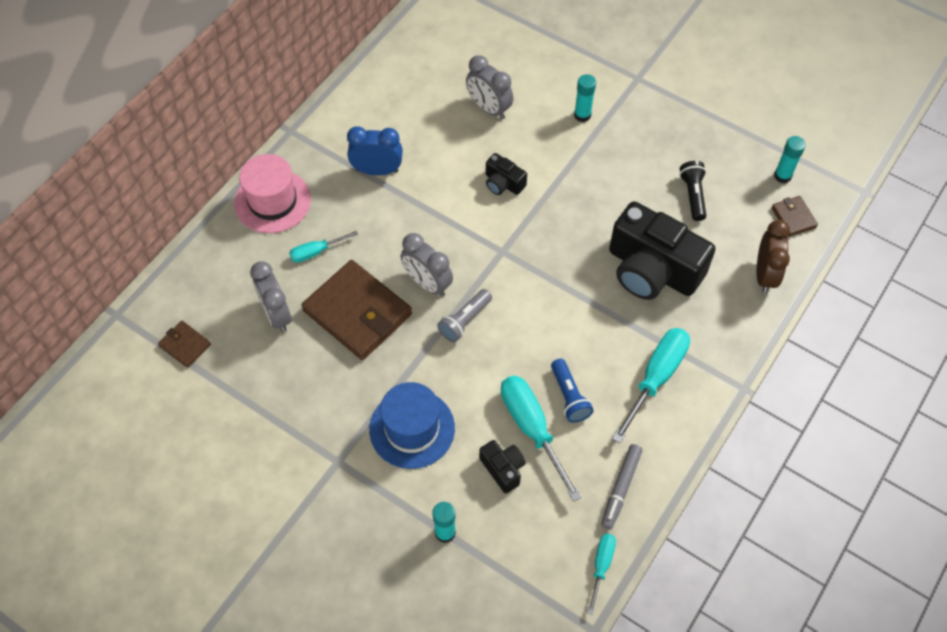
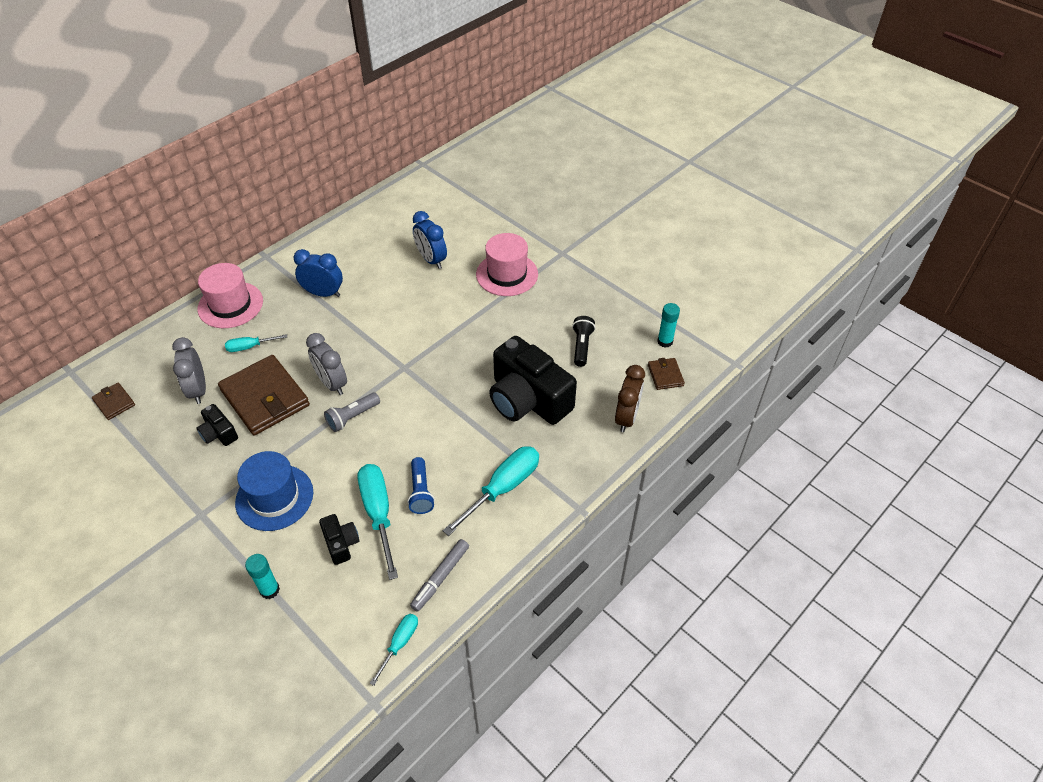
camera: 10 degrees right, 10 degrees down
grey clock [466,55,513,119] -> blue clock [413,211,447,269]
black camera [486,153,527,195] -> black camera moved to [197,404,238,446]
turquoise glue stick [574,74,596,122] -> pink hat [476,233,538,296]

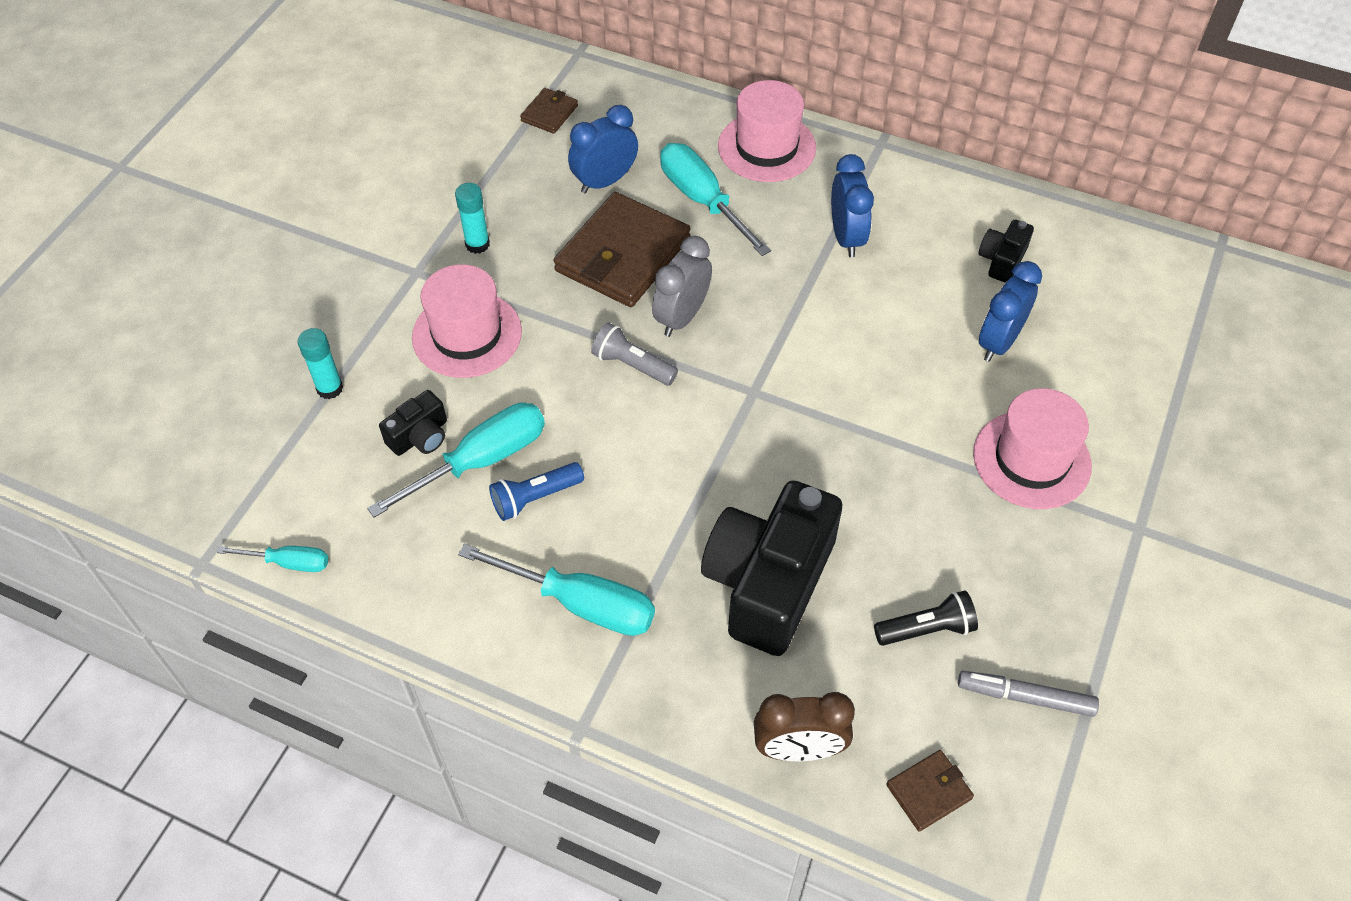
camera: 70 degrees right, 5 degrees up
grey clock [172,337,206,404] -> blue clock [568,105,638,193]
black camera [197,404,238,446] -> black camera moved to [979,220,1034,283]
turquoise screwdriver [225,334,287,352] -> turquoise screwdriver [660,143,771,256], size x1.83
blue hat [235,451,313,531] -> pink hat [412,264,522,378]
grey marker [410,539,469,612] -> grey marker moved to [958,671,1099,717]
turquoise glue stick [657,303,680,348] -> turquoise glue stick moved to [455,183,490,254]

